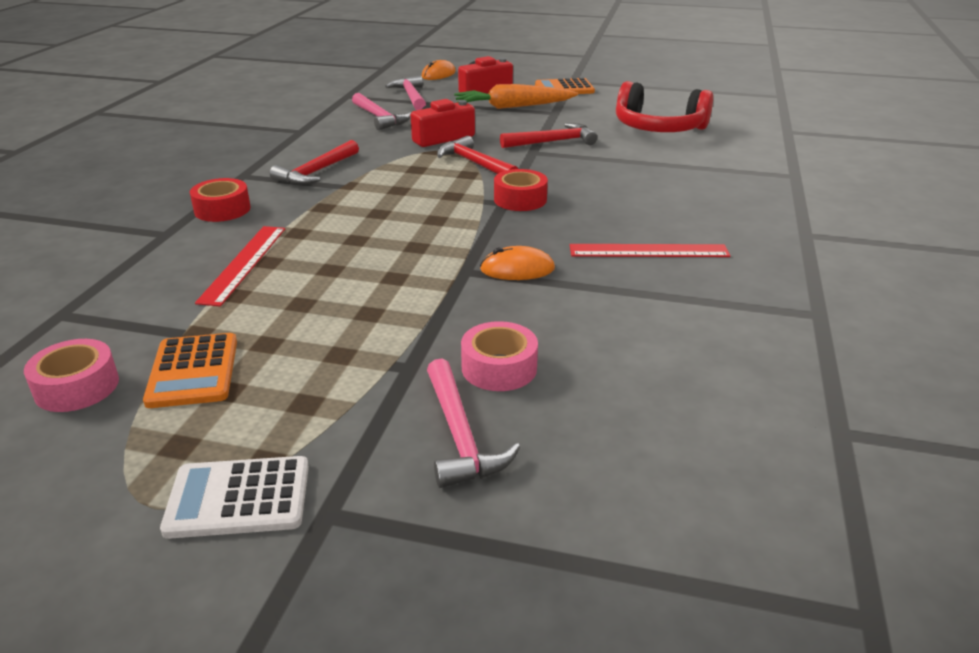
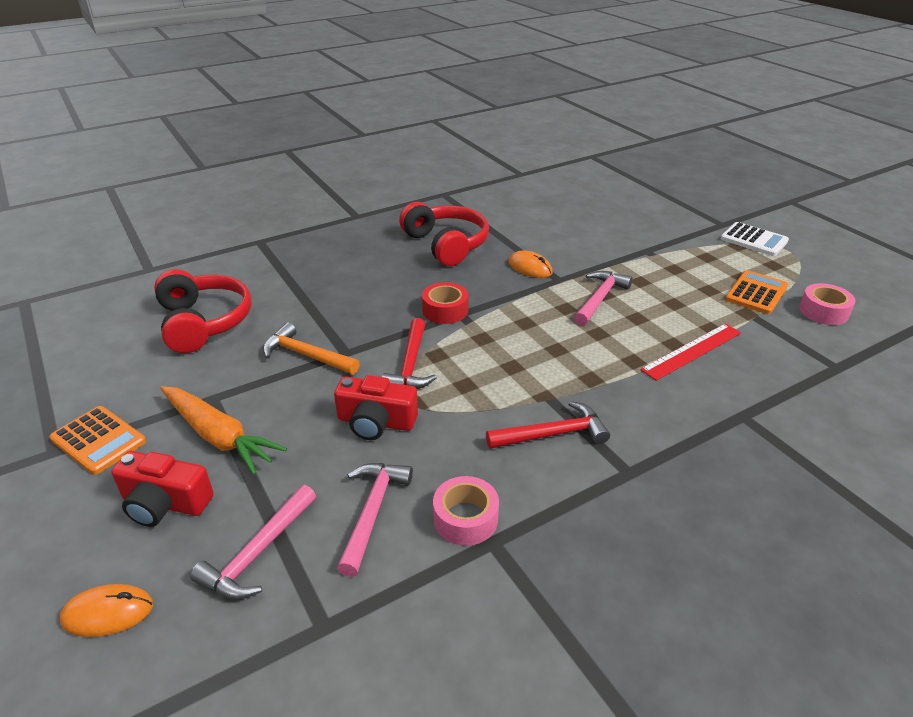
camera: 135 degrees left, 5 degrees up
red tape [190,178,251,222] -> none
pink hammer [427,359,520,488] -> pink hammer moved to [574,271,633,326]
pink tape [461,321,538,391] -> pink tape moved to [433,476,499,546]
red hammer [500,123,597,148] -> orange hammer [263,322,360,374]
red ruler [570,244,731,257] -> red headphones [399,202,489,266]

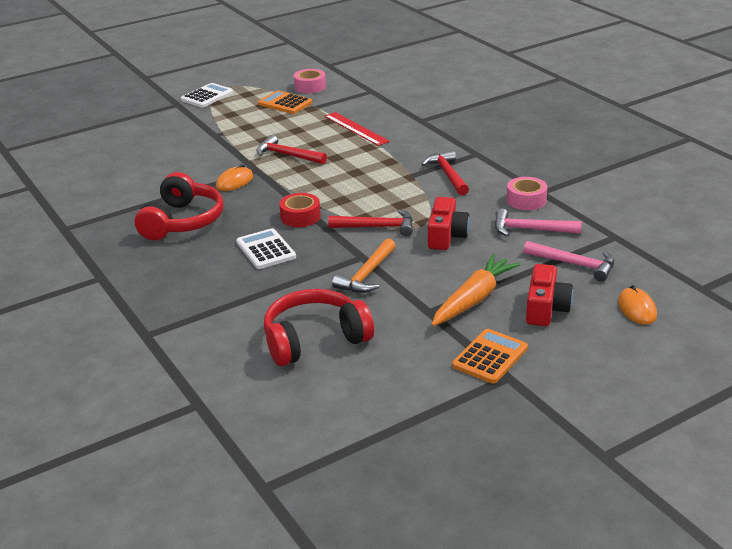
camera: 90 degrees left, 5 degrees down
red headphones [399,202,489,266] -> red headphones turned 135 degrees clockwise [135,172,224,240]
pink hammer [574,271,633,326] -> red hammer [256,135,327,164]
none -> white calculator [236,228,296,269]

